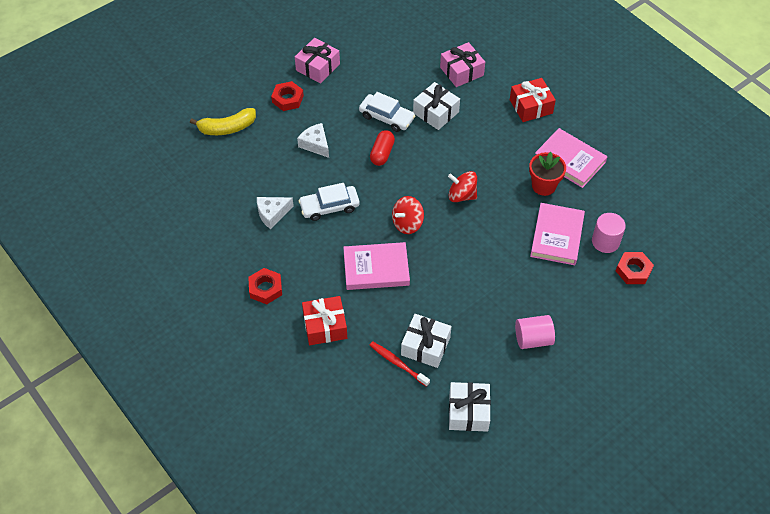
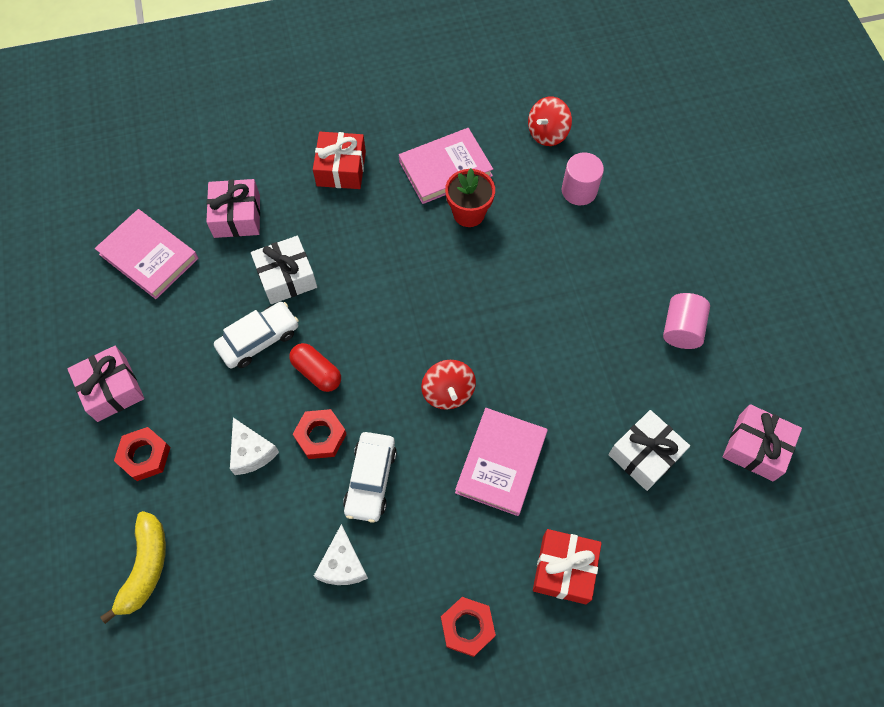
camera: 65 degrees left, 10 degrees up
white cheese [297,123,329,158] -> white cheese turned 105 degrees counterclockwise [230,418,279,475]
red toothbrush [369,341,430,387] -> none
red spinning top [448,171,477,202] -> red spinning top moved to [528,97,572,146]
white gift [449,382,491,432] -> pink gift [723,404,802,481]
pink book [530,203,585,265] -> pink book moved to [95,209,198,299]
red nut [616,252,654,284] -> red nut moved to [293,409,346,459]

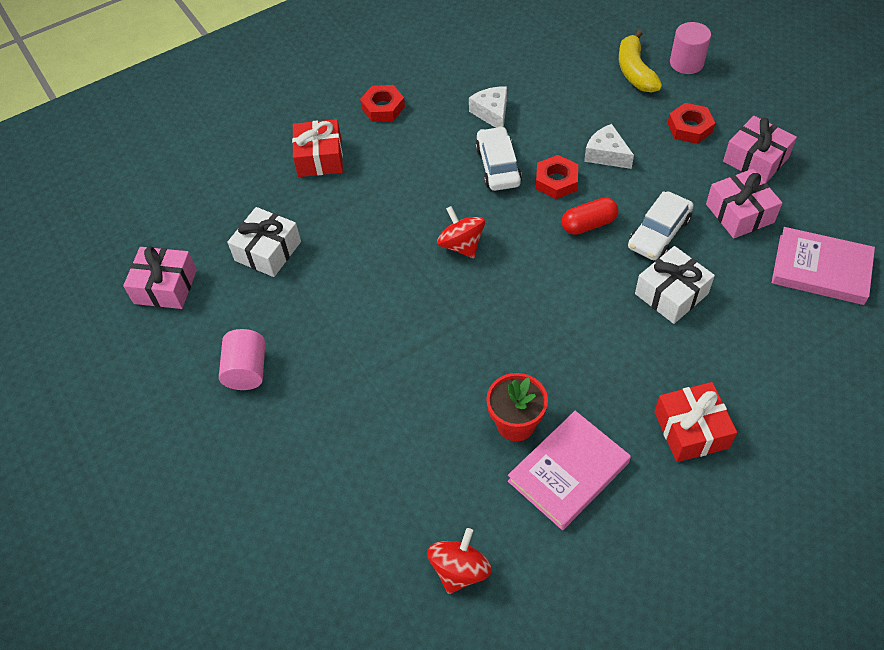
camera: 165 degrees right, 10 degrees down
pink gift [206,179,260,238] -> pink gift moved to [706,169,782,239]
red capsule [289,343,341,392] -> red capsule turned 45 degrees counterclockwise [562,197,618,235]
pink book [455,408,548,516] -> none
pink cylinder [562,153,604,205] -> pink cylinder moved to [670,22,711,74]

